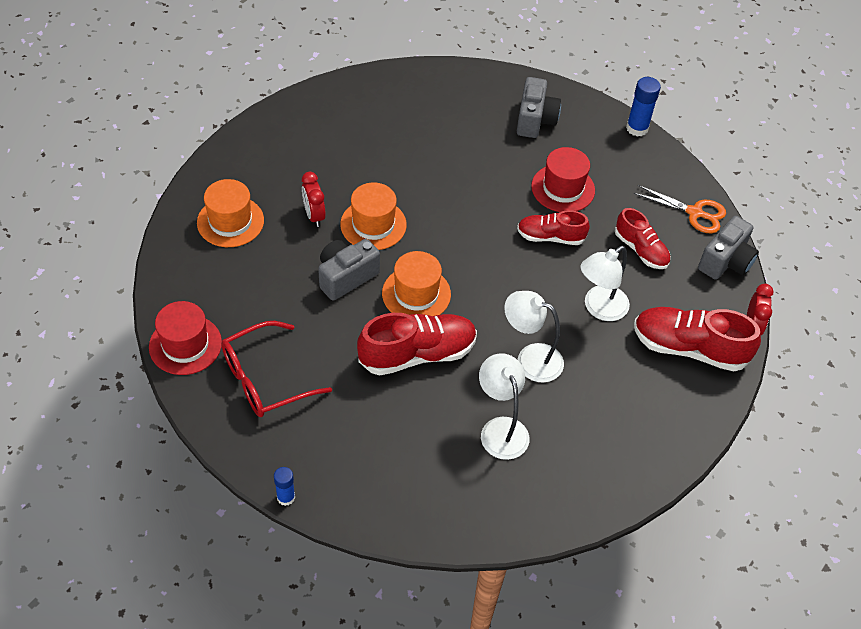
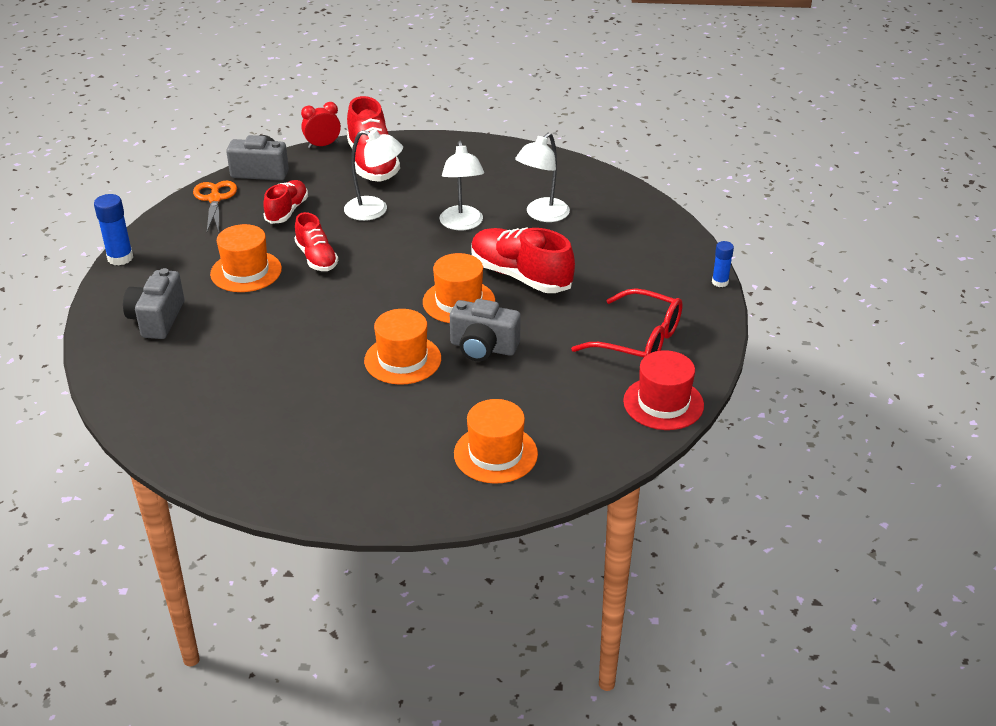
camera: 120 degrees left, 15 degrees down
red clock [302,172,326,227] -> none
grey camera [517,77,561,138] -> grey camera turned 60 degrees counterclockwise [123,268,184,339]
red hat [531,147,595,212] -> orange hat [210,224,282,292]

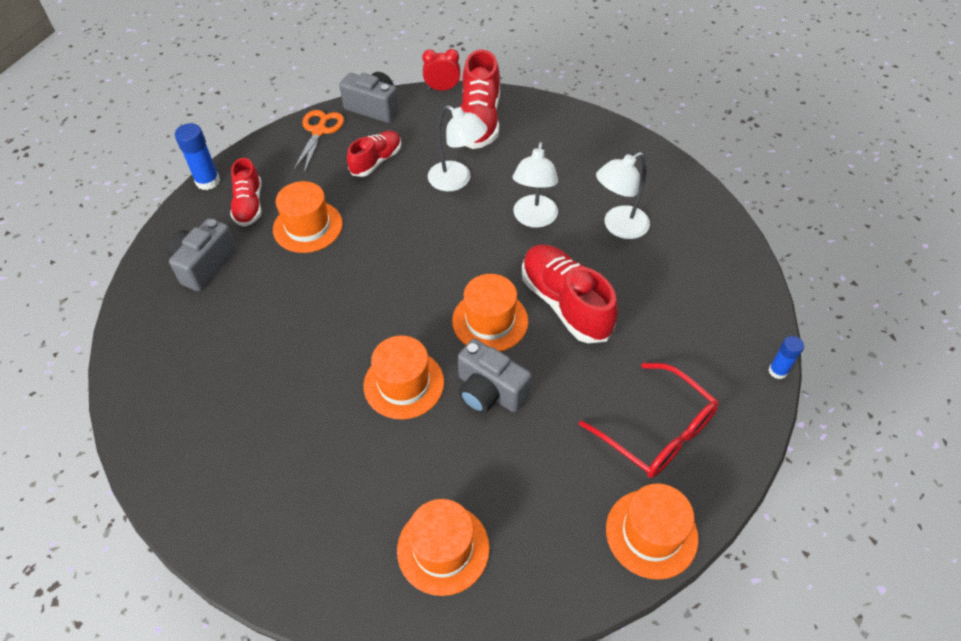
camera: 20 degrees right, 15 degrees up
red shoe [295,212,338,271] -> red shoe moved to [230,158,262,227]
red hat [623,350,704,430] -> orange hat [606,483,698,580]

